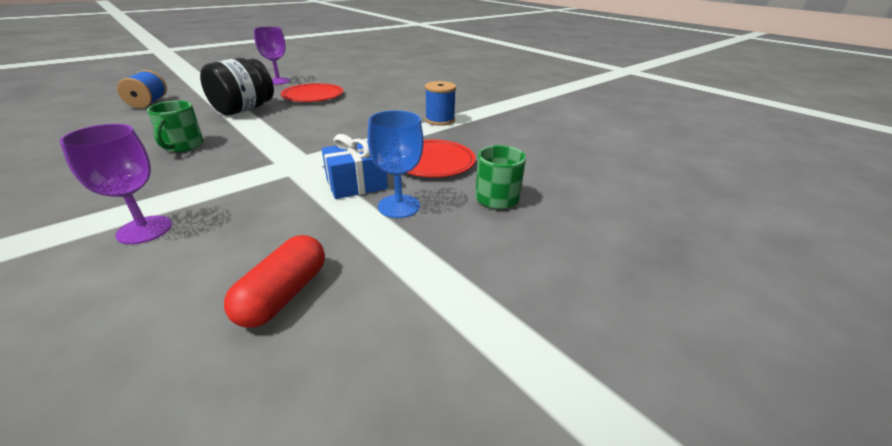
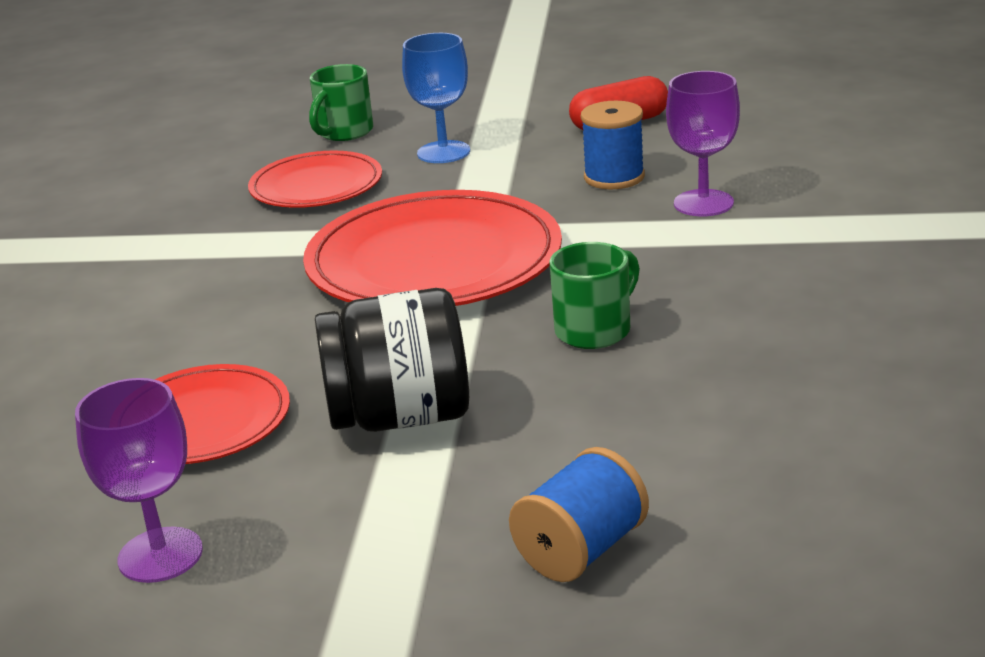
camera: 130 degrees left, 5 degrees down
blue gift [322,134,388,199] -> none
blue spool [425,81,456,126] -> blue spool moved to [581,101,645,189]
none -> red plate [303,190,562,306]

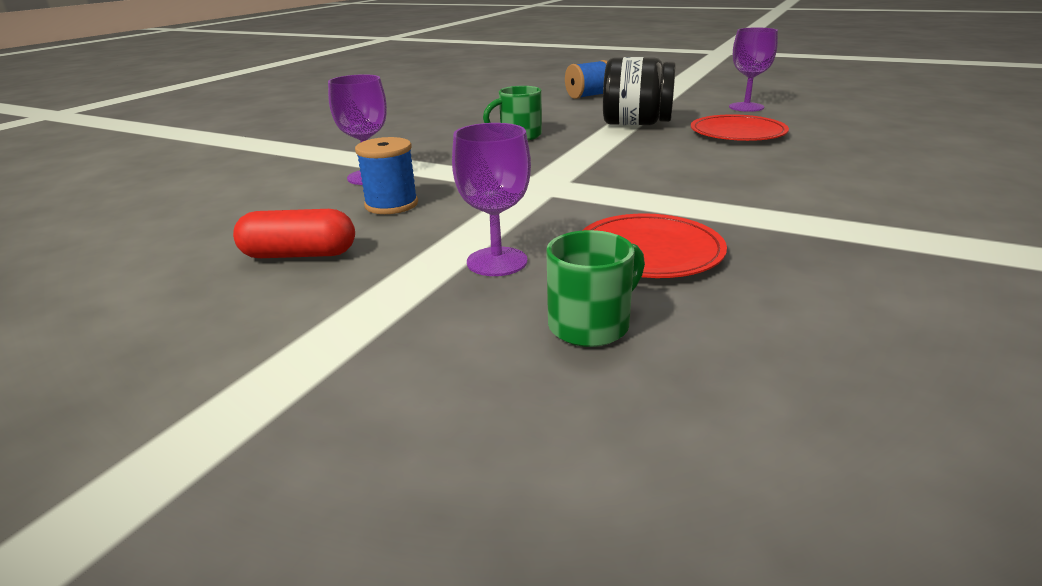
camera: 160 degrees left, 0 degrees up
red plate [303,190,562,306] -> none
blue goblet [402,33,470,163] -> purple goblet [452,123,531,276]

